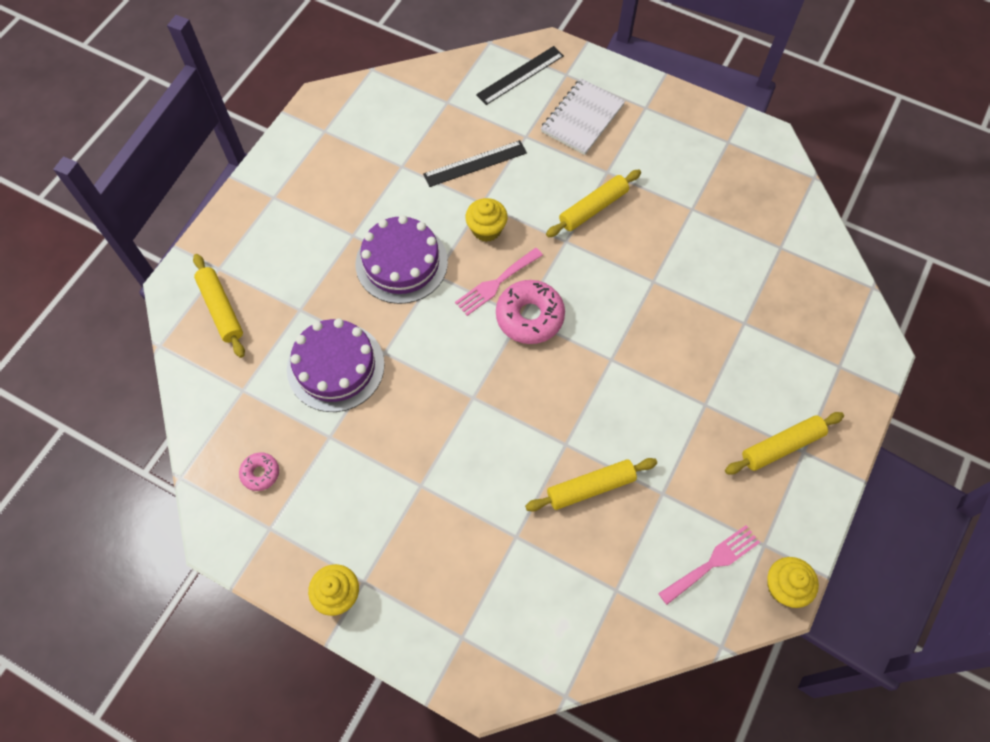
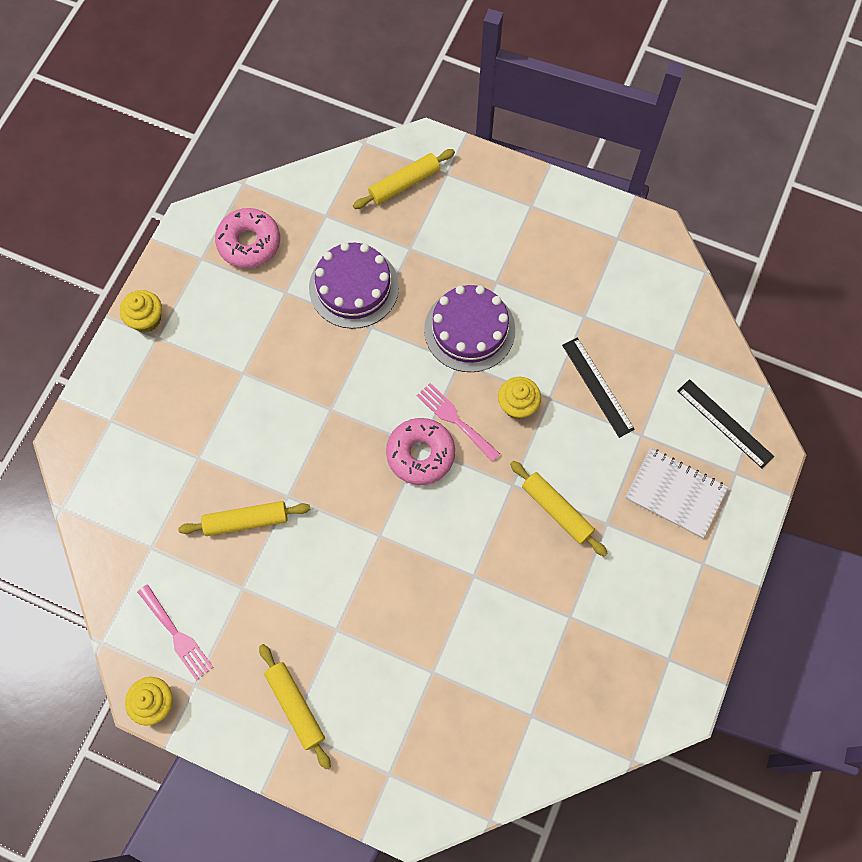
camera: 85 degrees right, 5 degrees up
pink donut [239,452,279,491] -> pink donut [215,208,280,268], size x1.89
yellow rolling pin [525,458,657,512] -> yellow rolling pin turned 75 degrees counterclockwise [178,501,310,536]

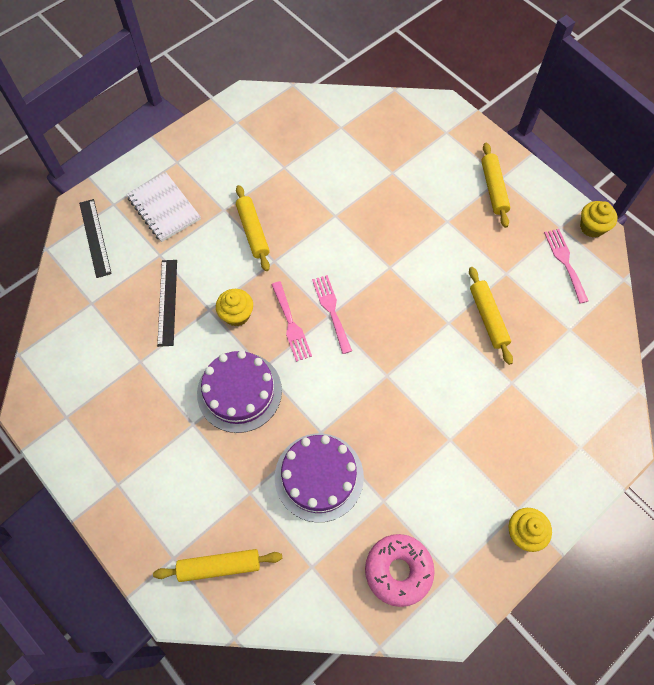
camera: 155 degrees left, 5 degrees down
yellow rolling pin [178,501,310,536] -> yellow rolling pin turned 60 degrees clockwise [469,267,513,365]
pink donut [386,418,455,485] -> pink fork [312,275,352,354]

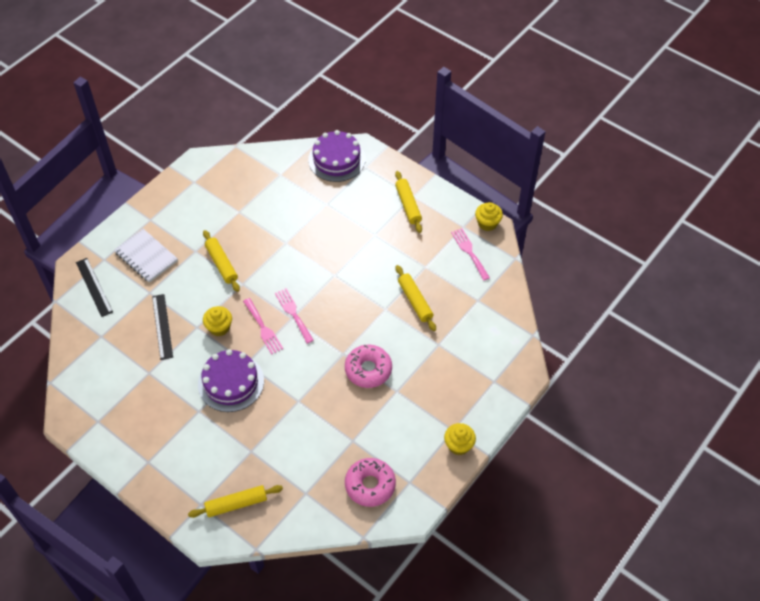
camera: 10 degrees left, 10 degrees down
purple cake [275,433,364,522] -> purple cake moved to [308,130,365,182]
none -> pink donut [345,345,392,388]

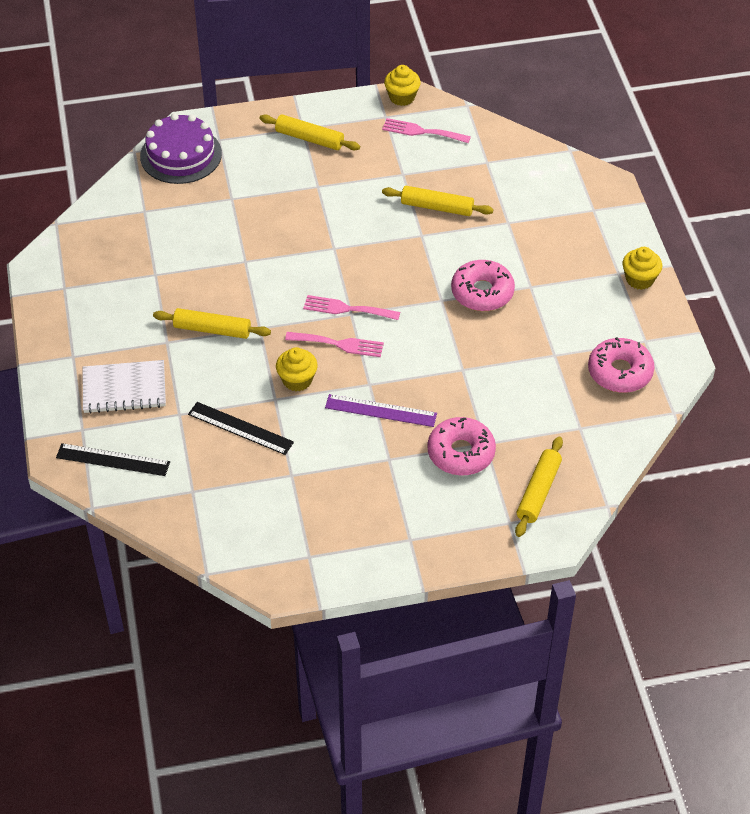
camera: 50 degrees left, 5 degrees down
purple cake [198,349,264,412] -> purple ruler [325,394,437,427]
none -> pink donut [427,417,496,475]

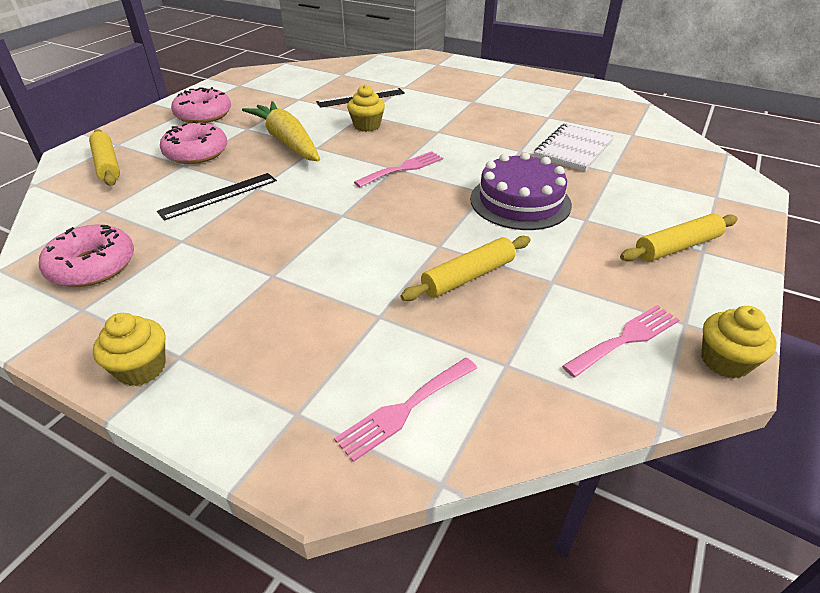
camera: 130 degrees right, 10 degrees down
black ruler [56,443,170,476] -> black ruler moved to [157,173,277,221]
white notebook [83,360,166,414] -> white notebook moved to [534,124,614,172]
purple cake [140,113,222,184] -> purple cake moved to [470,152,572,230]
yellow rolling pin [153,308,271,339] -> none
pink fork [285,332,384,357] -> pink fork moved to [334,358,477,462]
purple ruler [325,394,437,427] -> yellow carrot [242,101,320,161]
pink donut [451,260,515,311] -> pink donut moved to [171,87,231,123]

